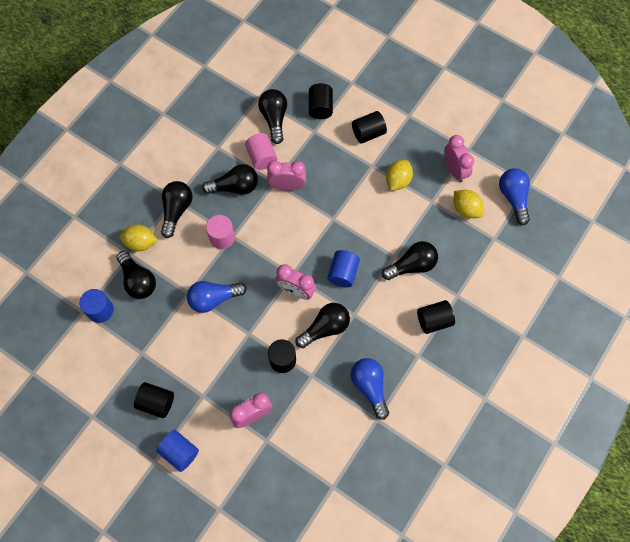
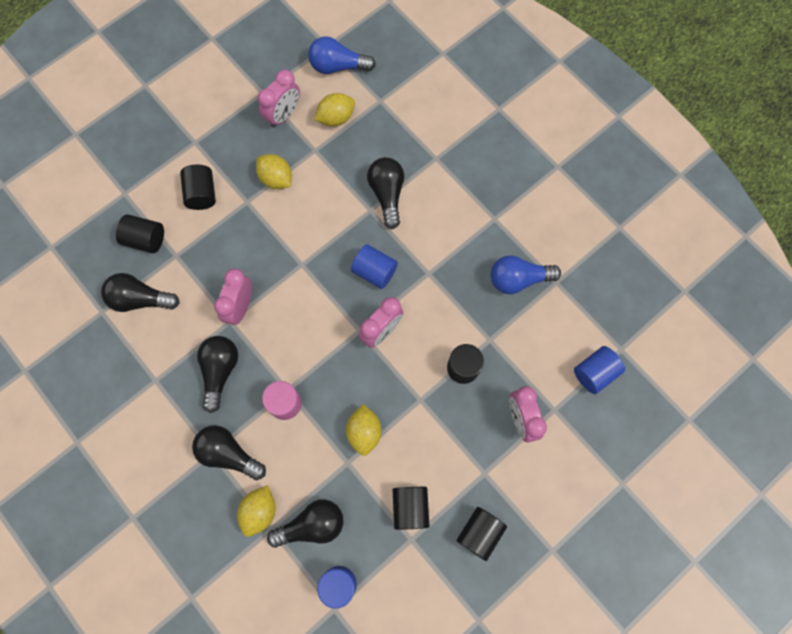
camera: 75 degrees left, 5 degrees up
blue cylinder [156,430,199,472] -> blue cylinder moved to [574,346,625,394]
blue light bulb [187,281,247,313] -> yellow lemon [346,404,381,456]
pink cylinder [245,133,277,170] -> none
black light bulb [295,303,350,348] -> none
black cylinder [417,300,455,334] -> black cylinder moved to [393,487,429,530]
pink clock [444,135,474,182] -> pink clock turned 135 degrees clockwise [258,70,300,128]

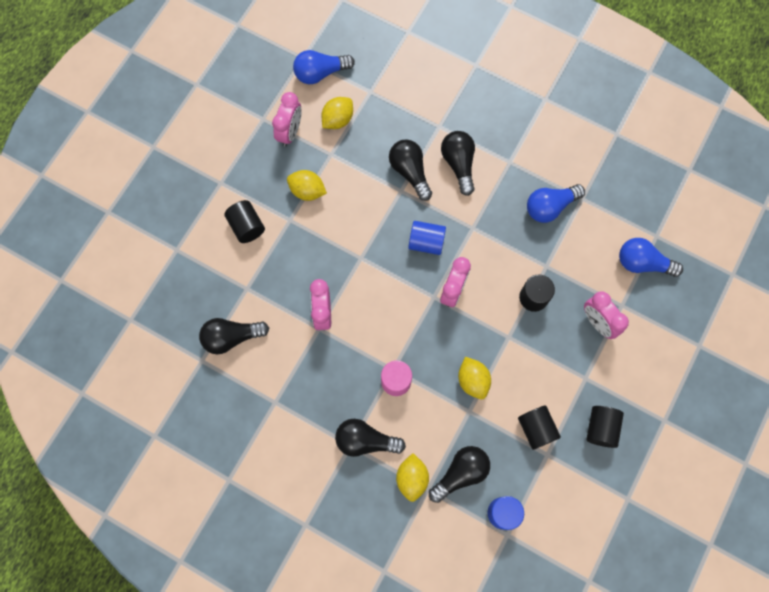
camera: 20 degrees left, 0 degrees up
black cylinder [116,214,164,254] -> none
black light bulb [197,336,238,413] -> black light bulb moved to [441,131,475,196]
blue cylinder [574,346,625,394] -> blue light bulb [619,238,683,277]

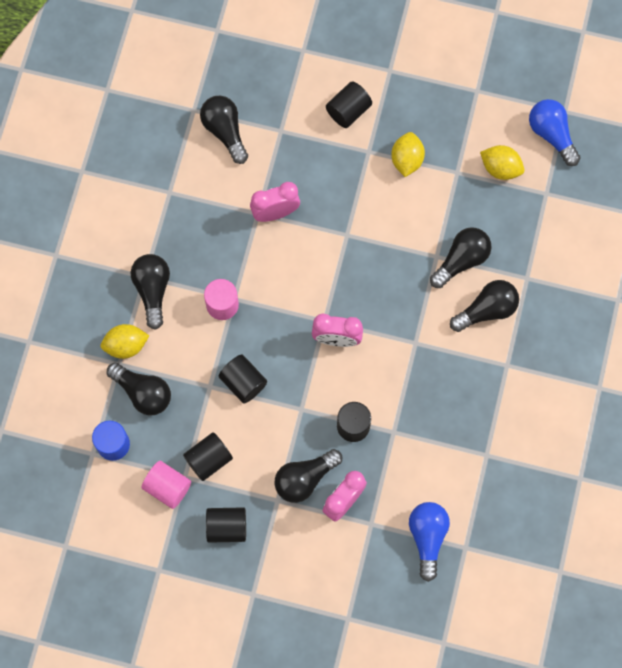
camera: 75 degrees right, 0 degrees up
pink clock [272,92,302,147] -> none
blue cylinder [408,221,446,255] -> none
yellow lemon [458,357,491,399] -> black cylinder [219,354,267,403]
blue light bulb [527,184,585,223] -> none
none -> pink cylinder [141,461,191,509]
none -> black light bulb [274,449,342,503]

